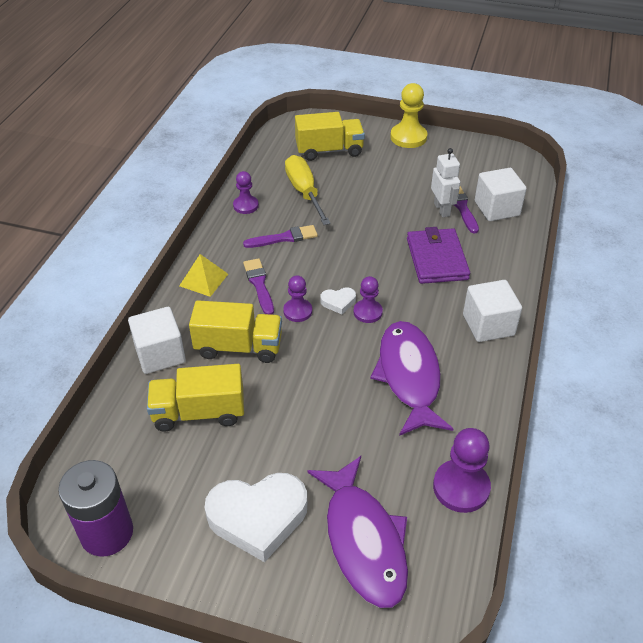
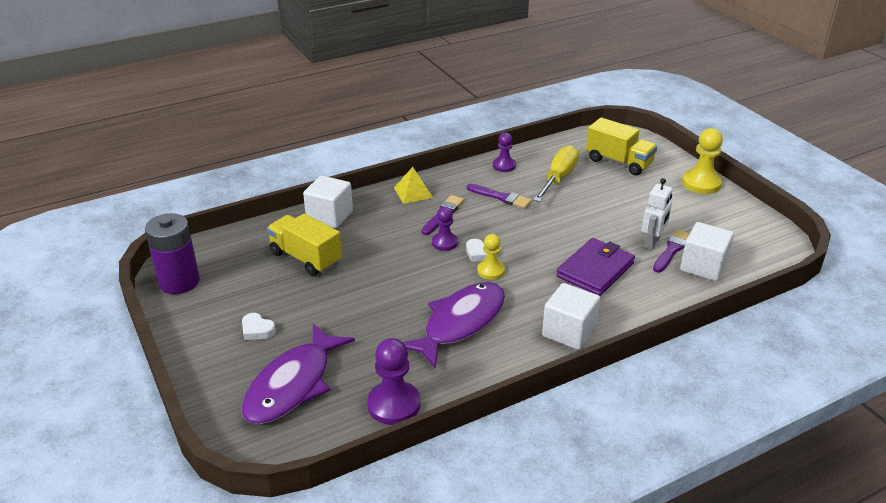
camera: 45 degrees right, 10 degrees down
yellow truck [189,300,282,363] -> none
white heart [204,473,307,562] -> white heart [242,313,276,340], size x0.45
purple pawn [354,276,383,323] -> yellow pawn [477,234,505,280]

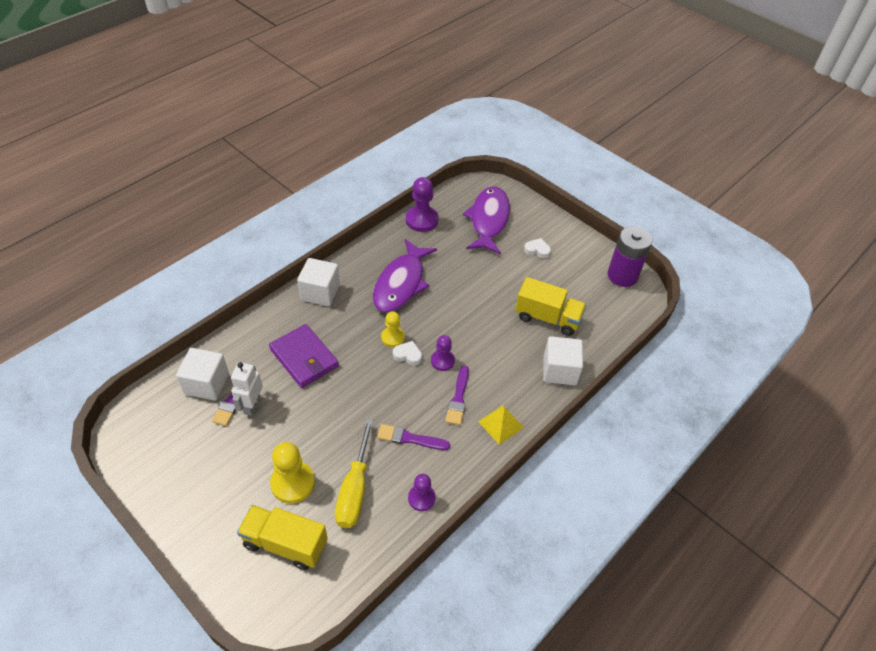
camera: 160 degrees right, 15 degrees up
purple wallet [556,238,635,296] -> purple wallet turned 60 degrees counterclockwise [269,324,339,388]
yellow pawn [682,128,723,194] -> yellow pawn moved to [270,442,315,503]

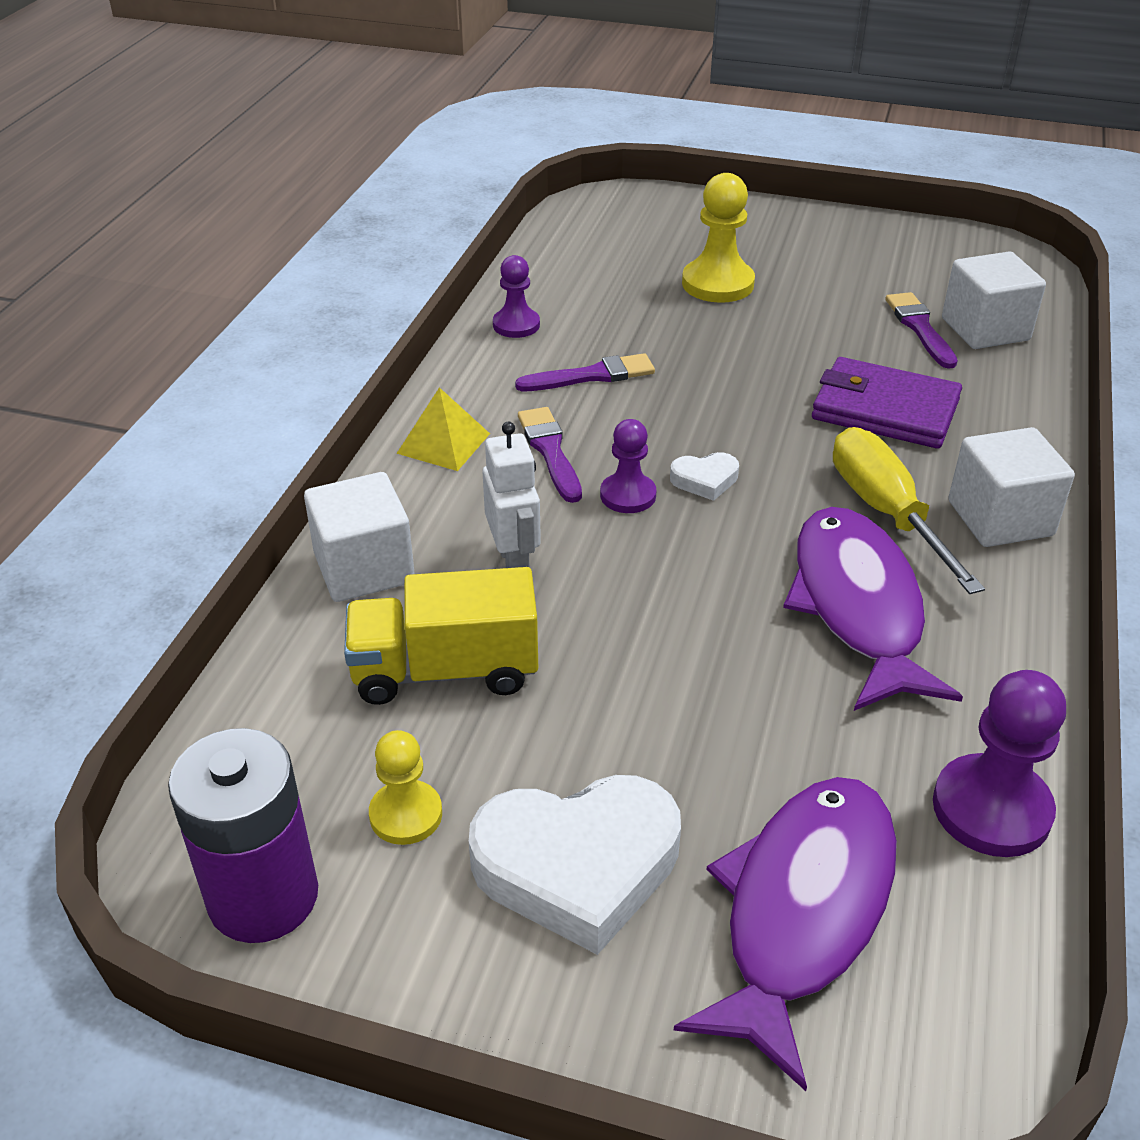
camera: 155 degrees right, 10 degrees down
white robot [231,362,263,416] -> white robot moved to [482,421,541,568]
yellow truck [237,505,328,570] -> none
yellow screwdriver [335,419,374,528] -> yellow screwdriver moved to [833,427,985,594]
yellow pawn [381,312,405,347] -> yellow pawn moved to [369,730,442,845]
purple fish [463,186,510,254] -> purple fish turned 135 degrees counterclockwise [674,777,897,1091]
white heart [524,238,551,258] -> white heart [469,775,681,955], size x2.24

